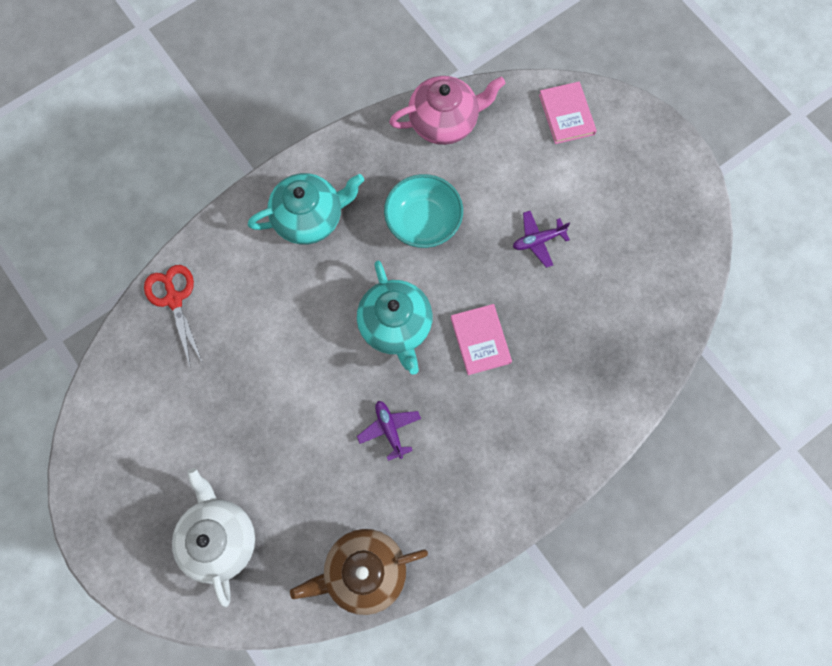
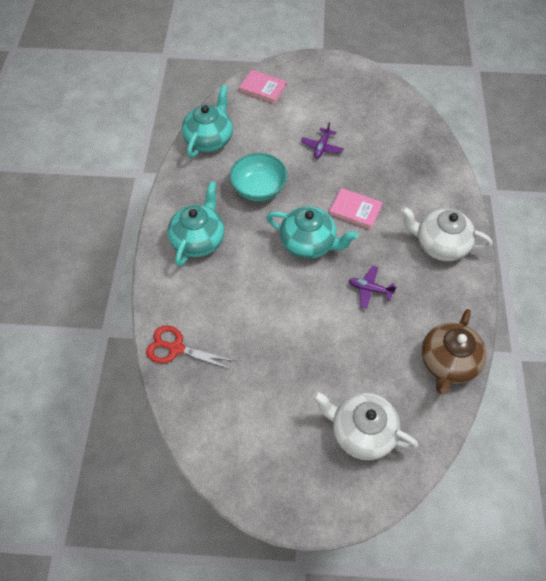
camera: 50 degrees left, 15 degrees down
pink teapot [389,76,505,145] -> turquoise teapot [182,85,233,158]
none -> white teapot [401,207,493,261]

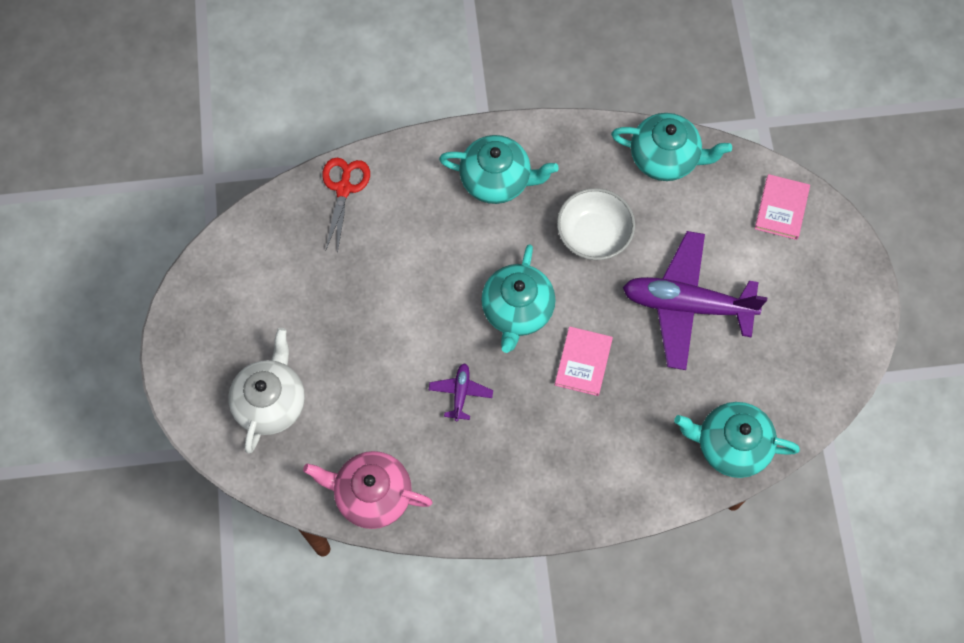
camera: 80 degrees right, 10 degrees up
turquoise bowl [229,153,288,201] -> white bowl [557,188,635,260]
purple plane [301,122,344,159] -> purple plane [623,231,768,370], size x2.33
white teapot [401,207,493,261] -> none
brown teapot [422,309,487,394] -> pink teapot [303,451,433,529]
none -> turquoise teapot [674,402,800,478]

